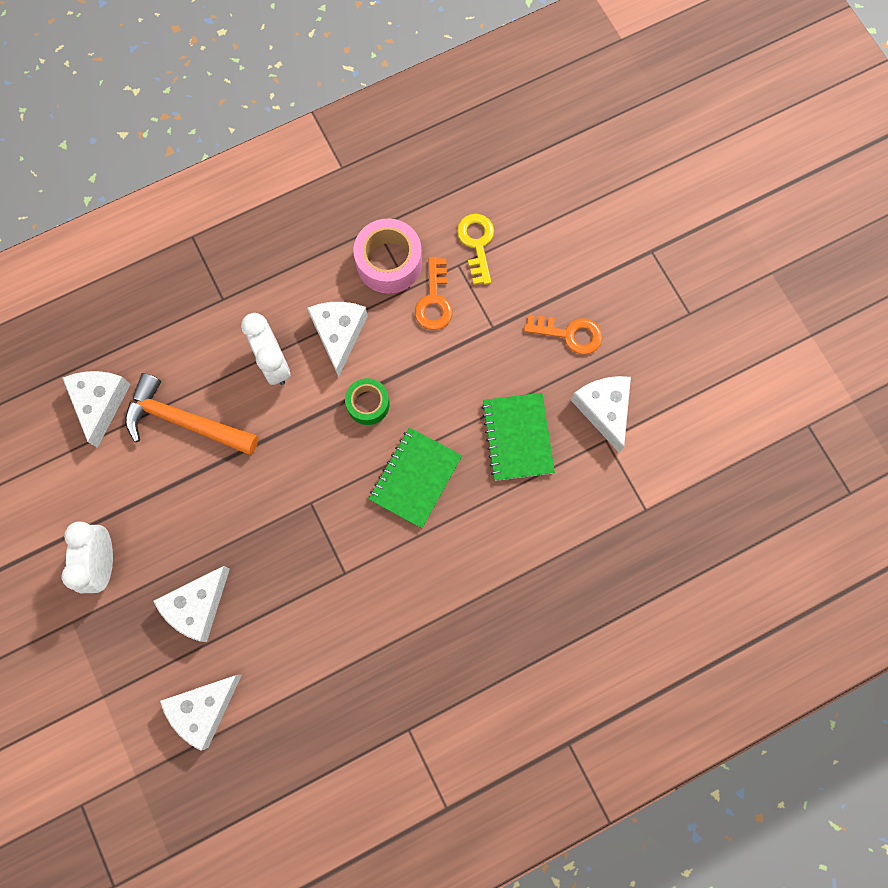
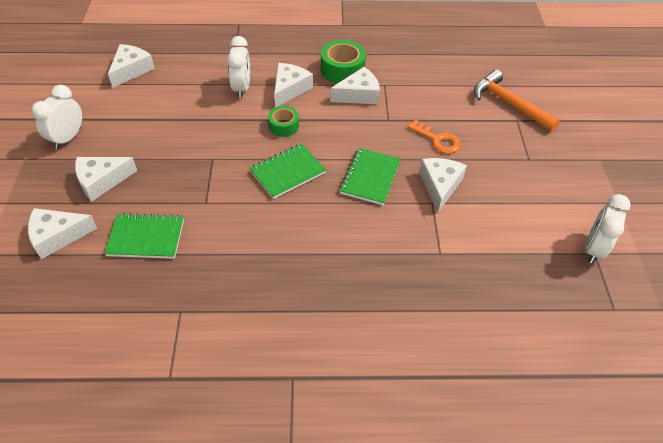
camera: 25 degrees right, 25 degrees down
orange hammer [125,373,258,455] -> orange hammer moved to [474,70,561,132]
pink tape [353,218,422,293] -> green tape [321,40,366,84]
orange key [415,257,453,330] -> white cheese [330,67,380,104]
yellow key [457,214,494,285] -> none
none -> green notebook [104,213,184,259]
none -> white clock [586,194,631,263]

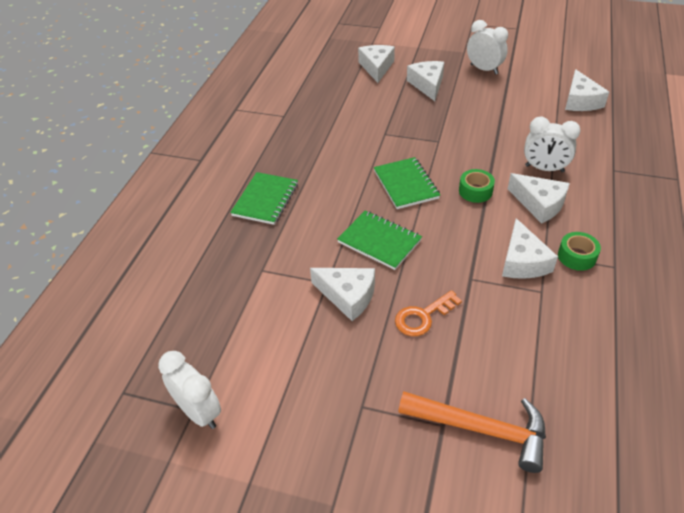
camera: 110 degrees right, 5 degrees down
green notebook [104,213,184,259] -> green notebook moved to [230,172,298,225]
white cheese [108,44,155,88] -> white cheese turned 45 degrees clockwise [565,69,609,111]
green tape [321,40,366,84] -> green tape [558,232,601,271], size x0.62
orange hammer [474,70,561,132] -> orange hammer turned 45 degrees clockwise [398,392,546,473]

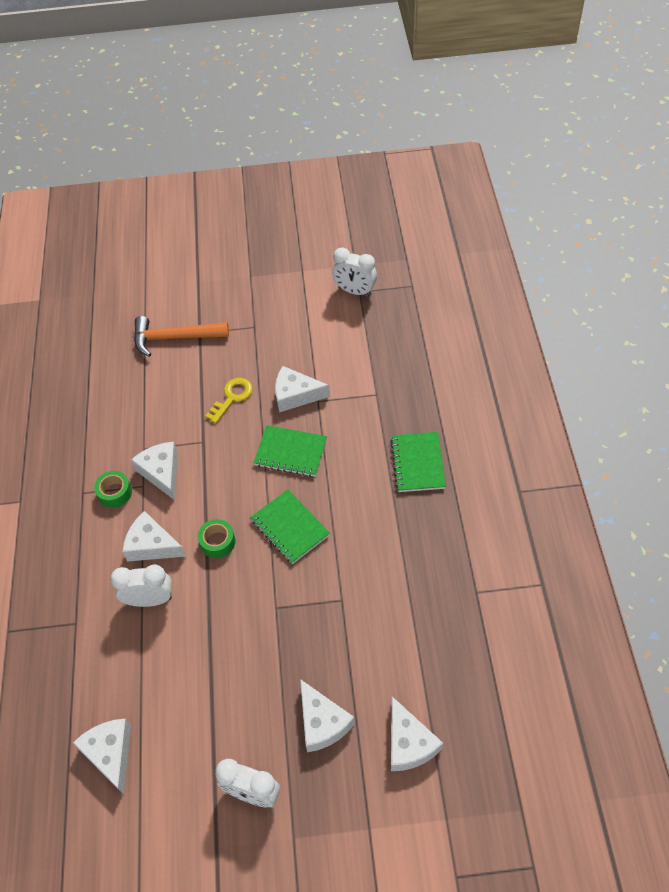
camera: 160 degrees right, 10 degrees up
orange key [395,290,462,336] -> yellow key [205,378,253,423]

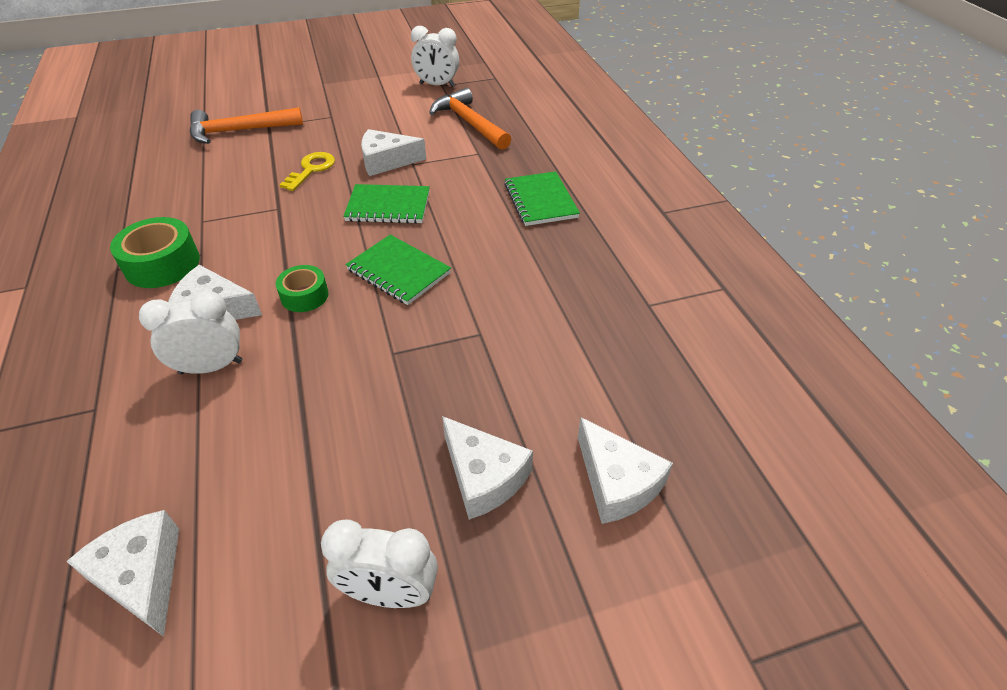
camera: 15 degrees left, 10 degrees down
green tape [94,471,132,508] -> green tape [110,217,200,288], size x1.60
white cheese [131,442,178,500] -> none
none -> orange hammer [429,88,511,150]

